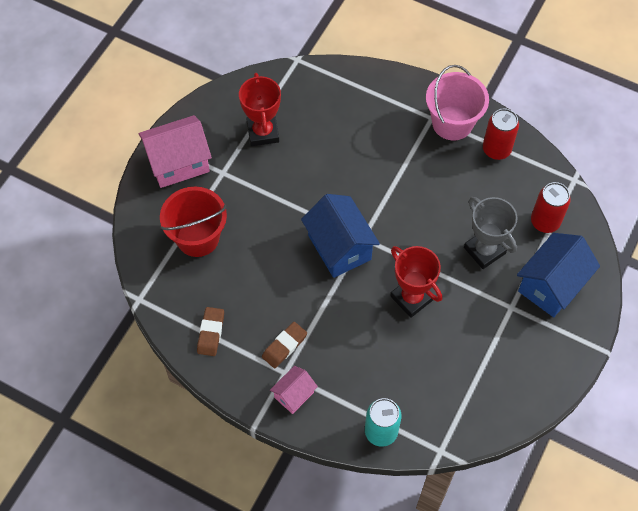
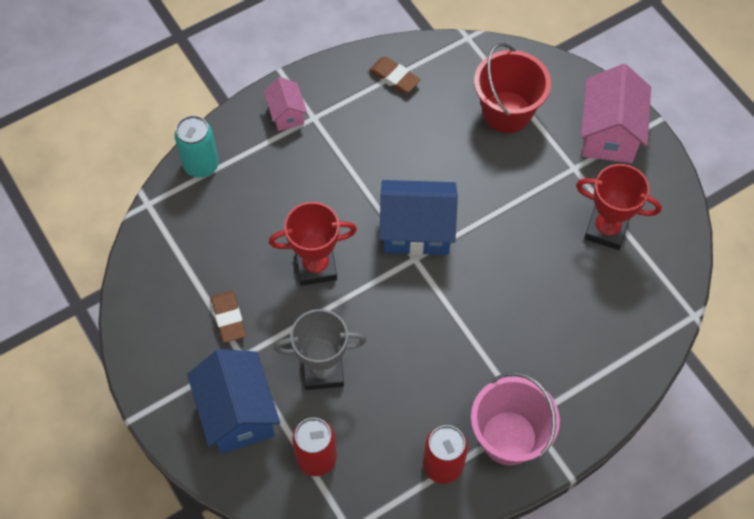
camera: 120 degrees right, 0 degrees up
brown eraser [262,322,307,368] -> brown eraser moved to [211,291,246,343]

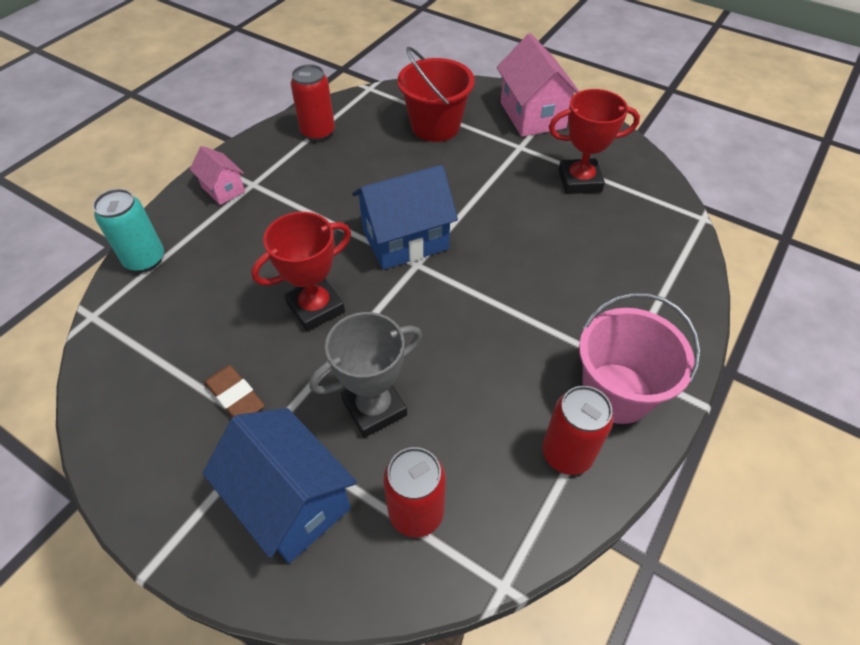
camera: 25 degrees left, 10 degrees down
brown eraser [369,57,421,94] -> red can [290,64,335,141]

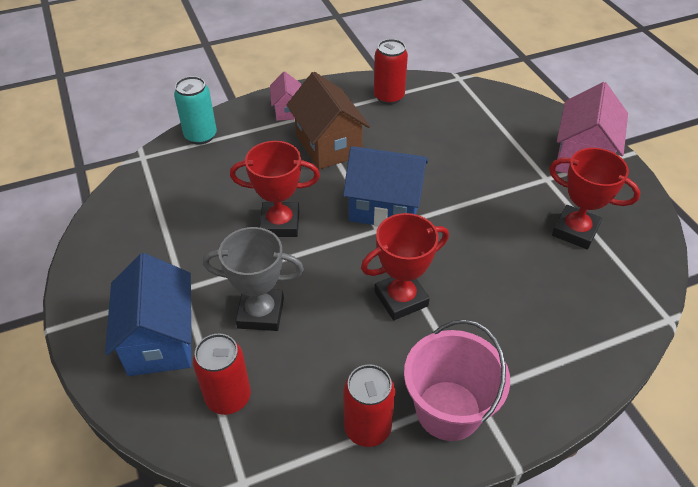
camera: 35 degrees right, 5 degrees down
brown eraser [204,365,264,417] -> none
red bucket [397,47,475,142] -> none
none -> brown house [286,72,370,170]
none -> red trophy [361,213,449,320]

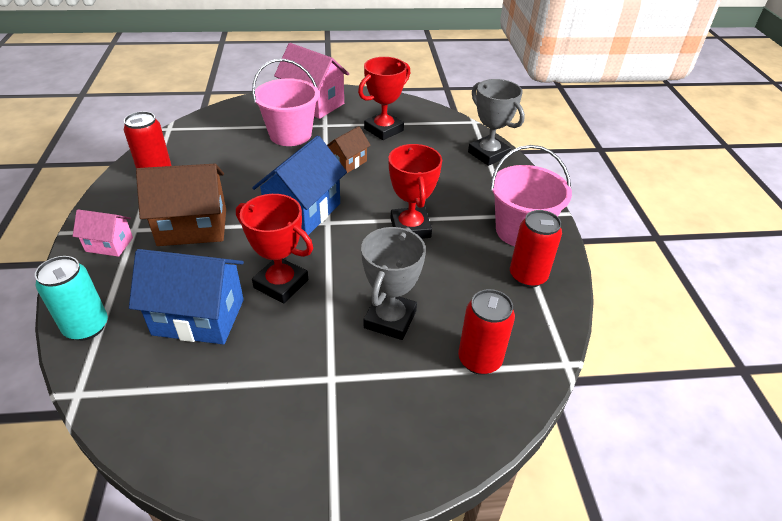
camera: 75 degrees left, 5 degrees down
blue house [105,253,191,376] -> blue house moved to [129,249,244,344]
red trophy [230,141,320,237] -> red trophy turned 75 degrees counterclockwise [236,194,313,304]
none -> pink bucket [252,59,319,146]
none -> brown house [327,126,371,174]
none -> grey trophy [468,79,525,166]

